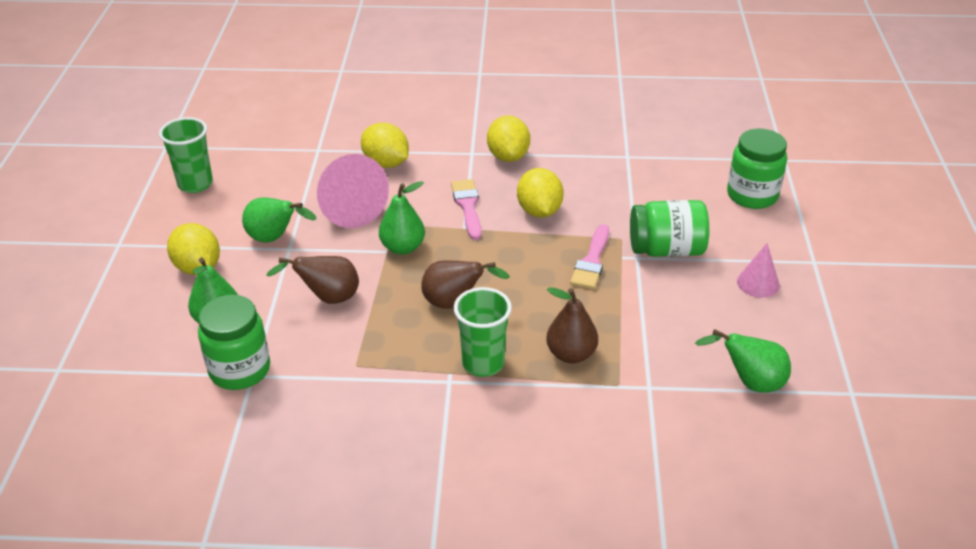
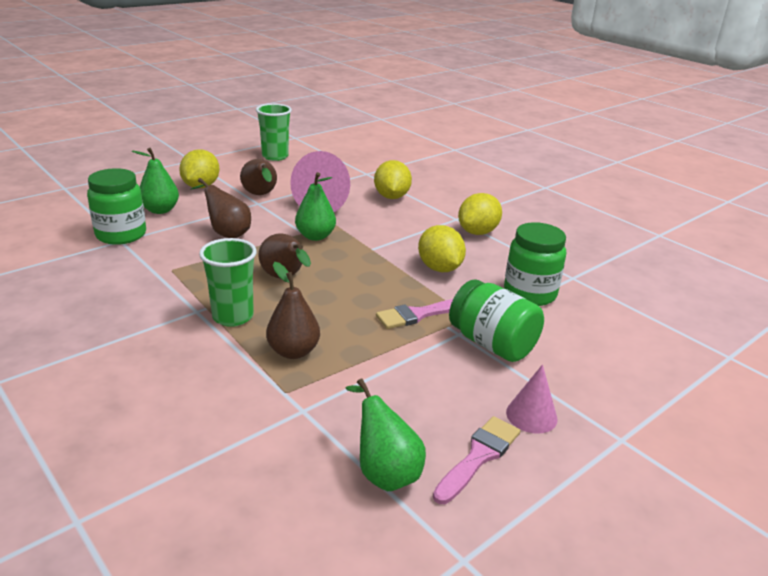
camera: 45 degrees right, 10 degrees down
green pear [242,198,316,242] -> brown pear [240,159,277,195]
pink brush [451,179,482,240] -> pink brush moved to [433,416,520,504]
yellow lemon [517,168,564,218] -> yellow lemon turned 60 degrees counterclockwise [418,225,466,272]
green jar [727,129,787,209] -> green jar moved to [504,222,566,306]

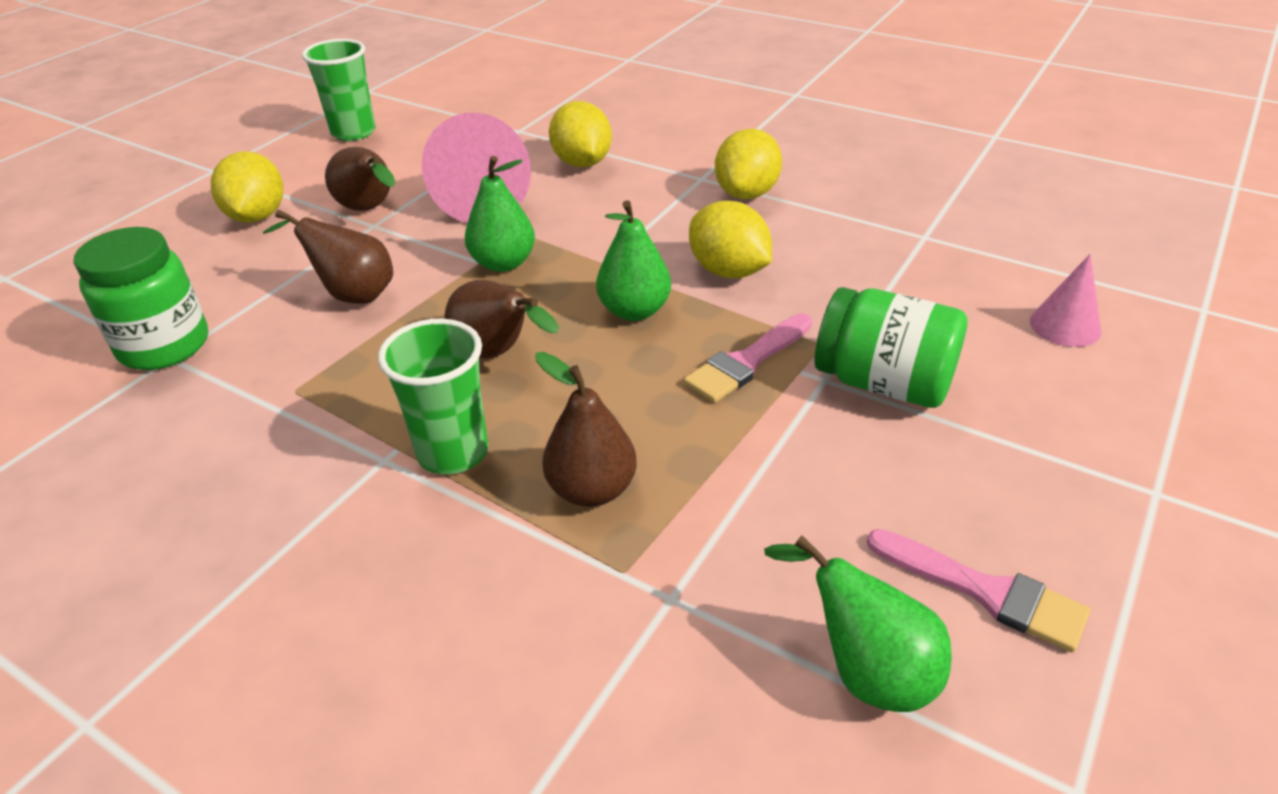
camera: 15 degrees left, 10 degrees up
green pear [132,148,179,214] -> green pear moved to [596,200,671,321]
pink brush [433,416,520,504] -> pink brush turned 105 degrees clockwise [867,529,1090,652]
green jar [504,222,566,306] -> none
pink cone [506,364,558,434] -> pink cone moved to [1030,254,1101,347]

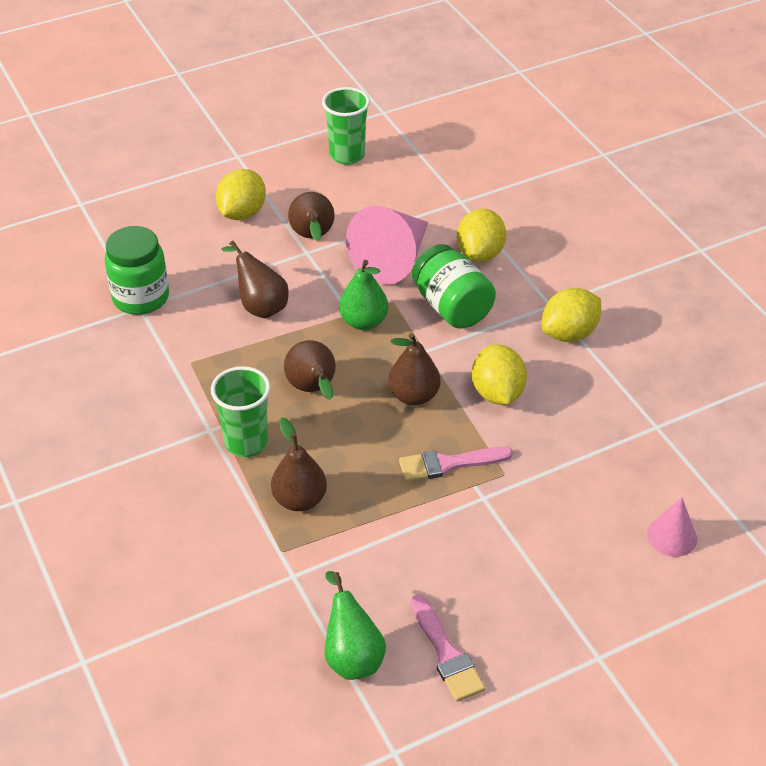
camera: 30 degrees right, 5 degrees up
green pear [596,200,671,321] -> brown pear [388,333,440,406]
green jar [815,287,968,408] -> green jar moved to [412,244,496,329]

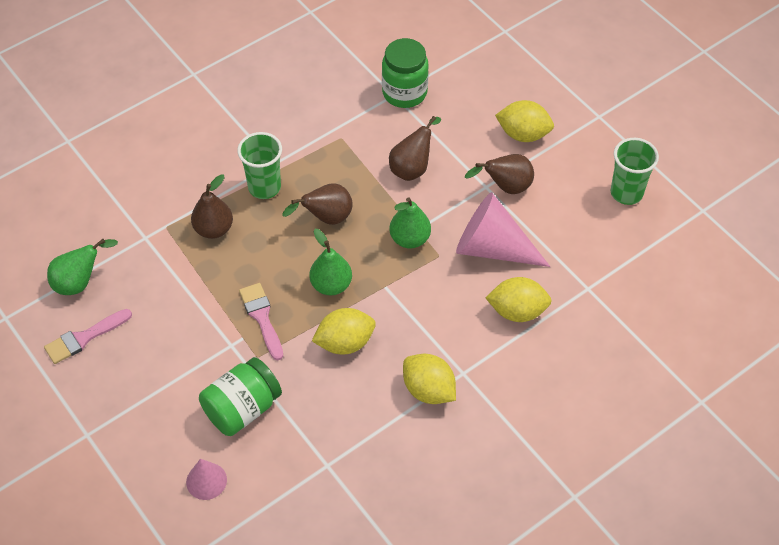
camera: 80 degrees right, 10 degrees up
brown pear [388,333,440,406] -> green pear [310,229,352,295]
green jar [412,244,496,329] -> green jar moved to [199,357,282,436]

